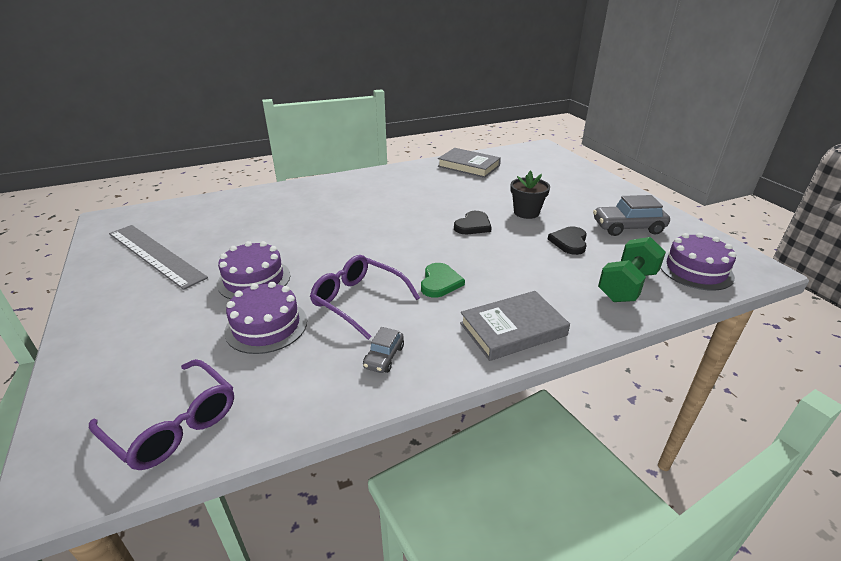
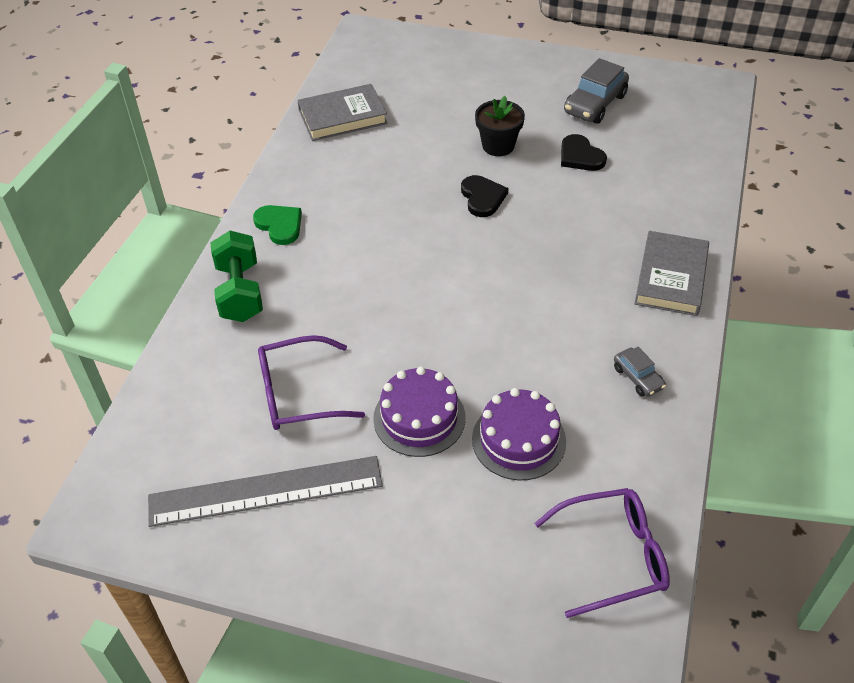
camera: 50 degrees left, 15 degrees up
purple glasses [310,255,420,340] -> purple glasses moved to [258,335,365,430]
green heart [421,263,465,298] -> green heart moved to [253,205,302,245]
green dumbbell [598,237,666,302] -> green dumbbell moved to [210,231,263,322]
purple cake [661,233,736,291] -> none

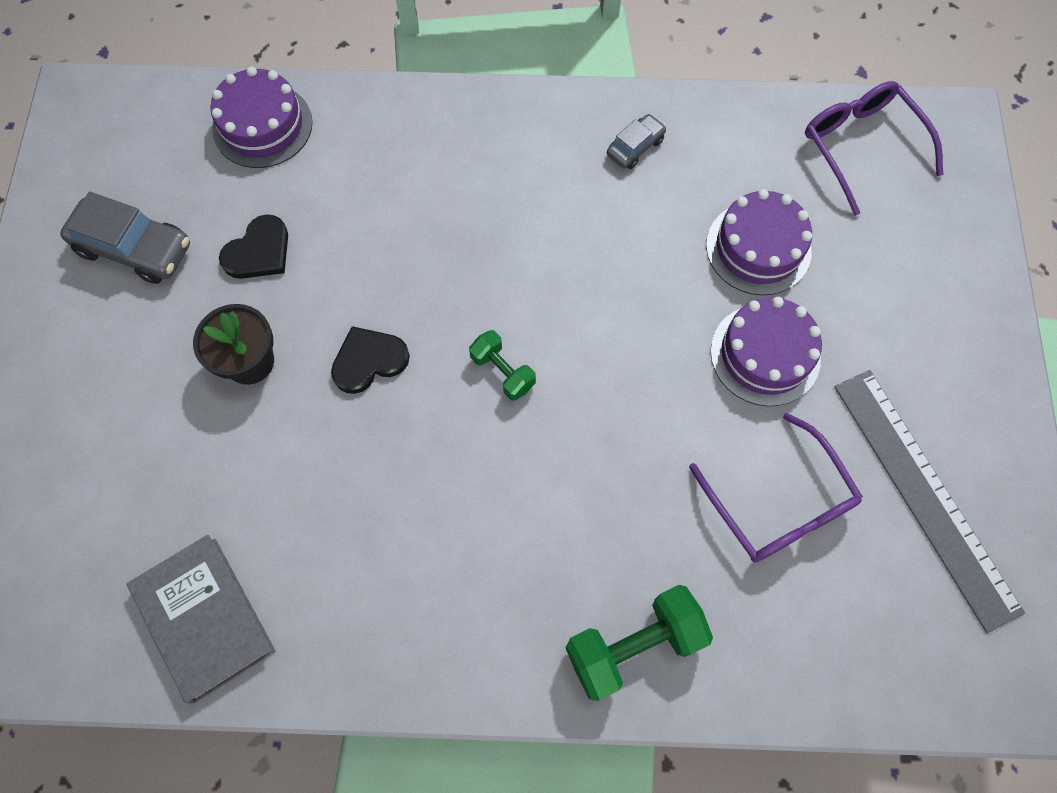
camera: 105 degrees left, 20 degrees up
green heart [253,205,302,245] -> none
grey book [635,231,709,316] -> none
none -> purple cake [210,67,312,168]
none -> green dumbbell [469,330,536,401]

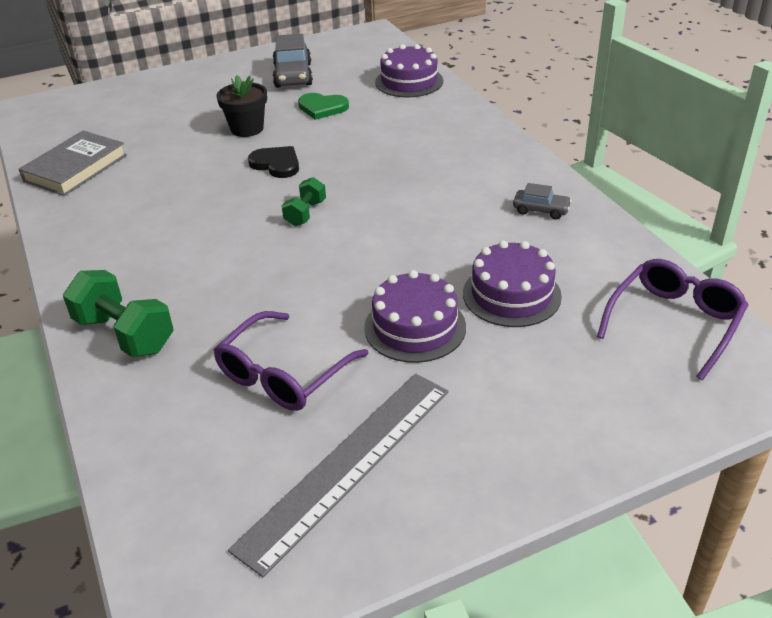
camera: 65 degrees right, 30 degrees down
black heart [219,214,288,279] -> green heart [298,93,349,120]

